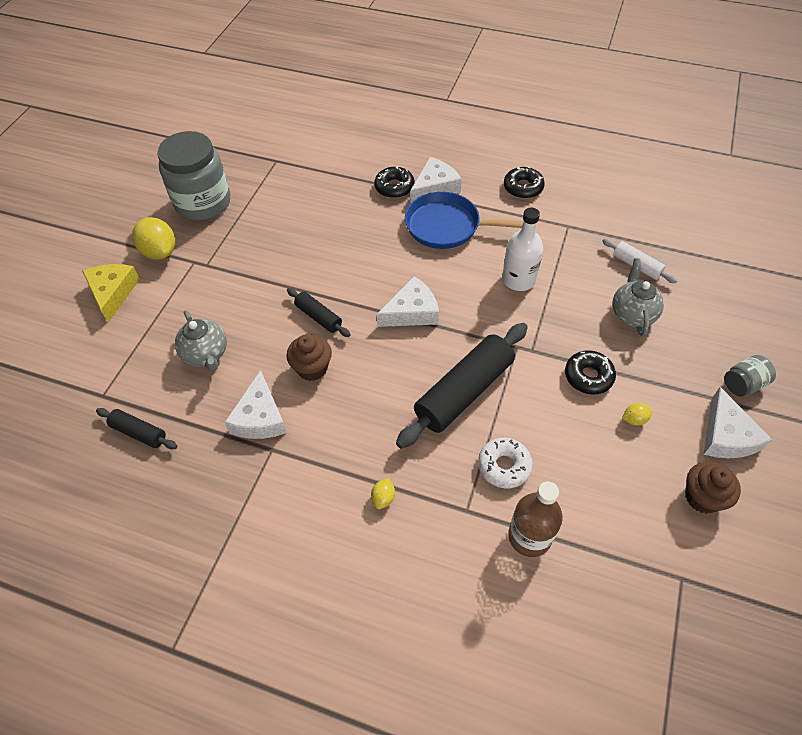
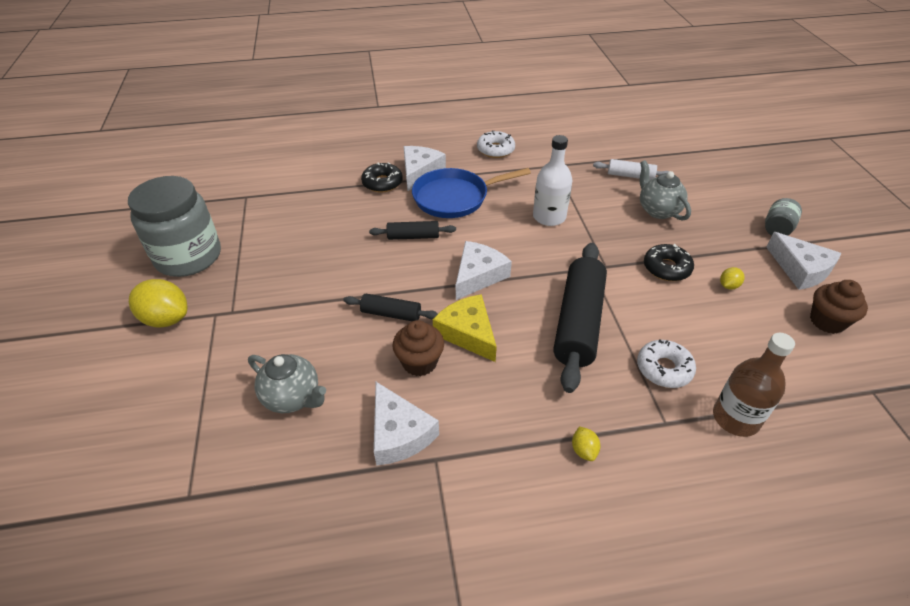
camera: 30 degrees left, 10 degrees down
yellow cheese [82,264,140,323] -> yellow cheese moved to [433,294,497,362]
black rolling pin [96,408,177,449] -> black rolling pin moved to [369,221,456,240]
black donut [504,166,545,199] -> white donut [477,131,515,158]

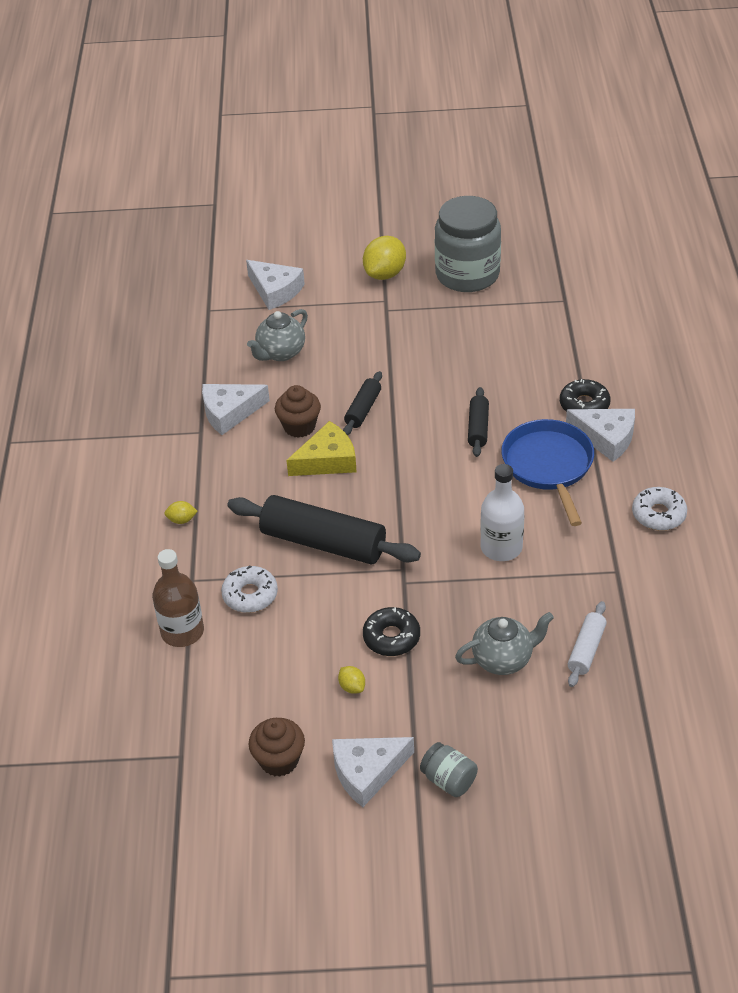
camera: 100 degrees right, 0 degrees up
white cheese [456,241,512,300] -> white cheese moved to [246,260,305,310]

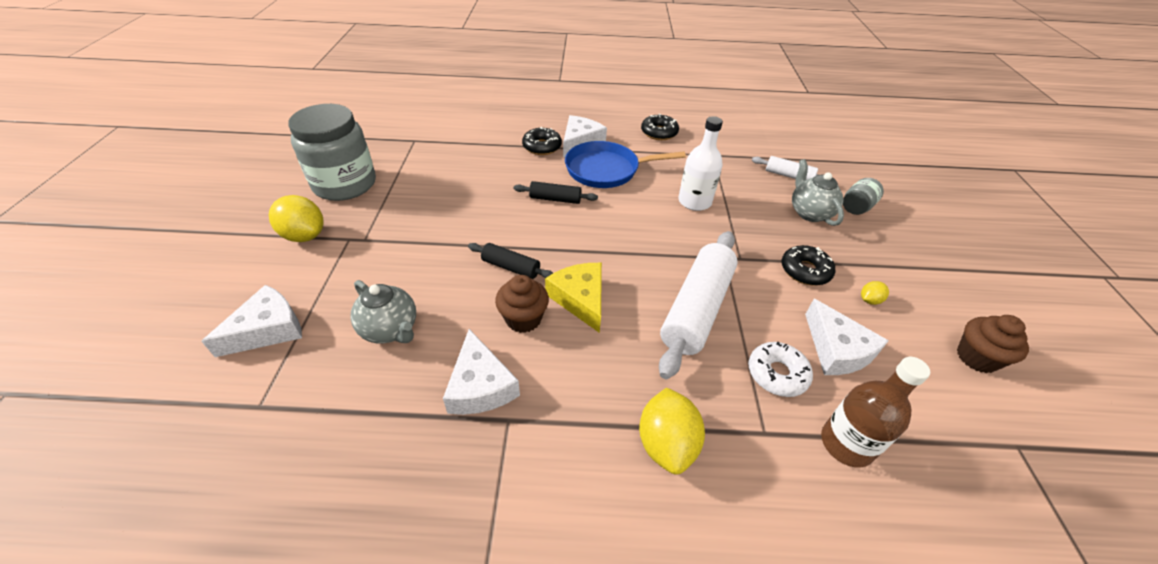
camera: 90 degrees left, 0 degrees up
yellow lemon [164,501,198,524] -> yellow lemon [639,388,705,475], size x2.10
black rolling pin [227,495,421,564] -> white rolling pin [659,231,738,379]
white cheese [332,737,414,807] -> white cheese moved to [805,299,889,375]
grey jar [420,742,478,797] -> grey jar moved to [843,178,884,215]
white donut [632,487,687,531] -> black donut [641,114,679,140]

